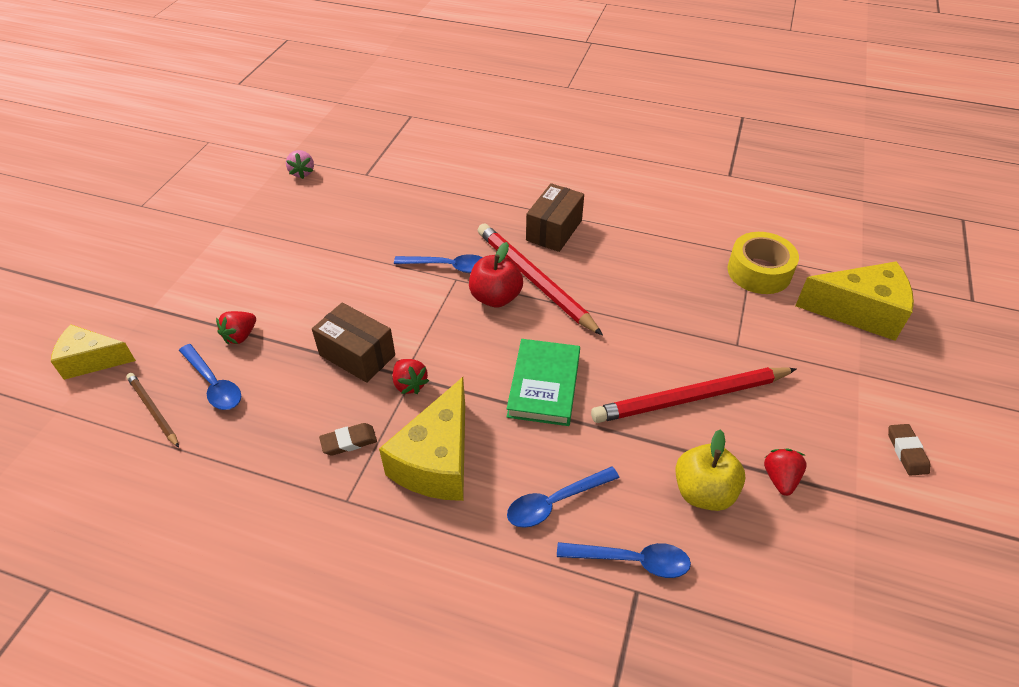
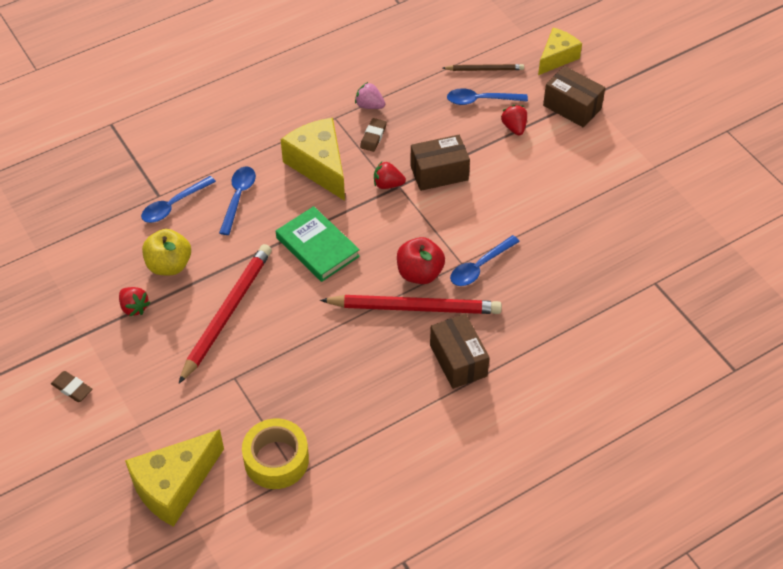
camera: 130 degrees right, 5 degrees up
pink strawberry [286,150,314,179] -> pink strawberry moved to [355,82,385,109]
none -> brown box [543,66,605,127]

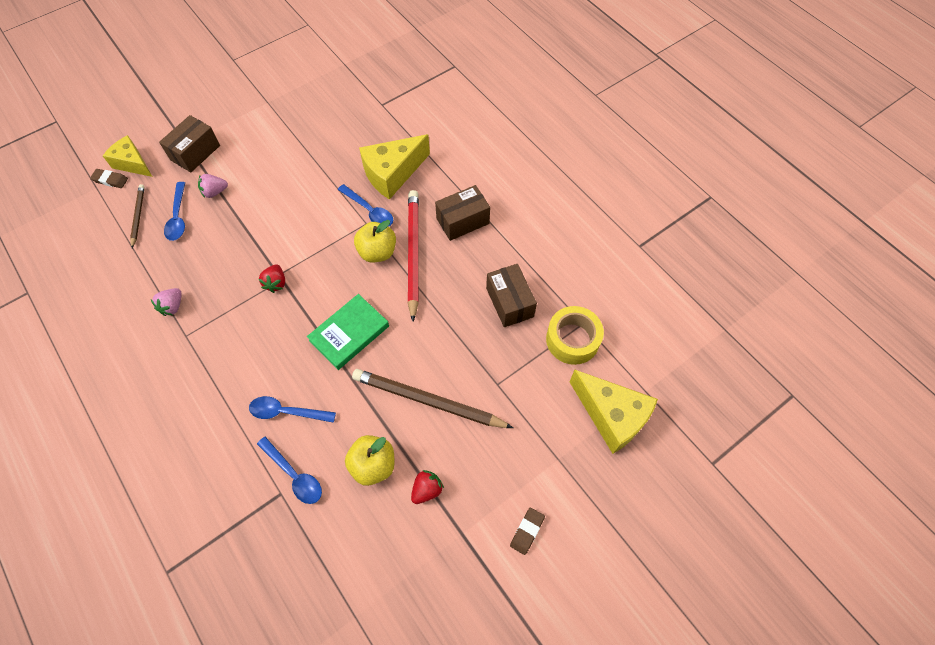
camera: 95 degrees left, 10 degrees up
red pencil [179,244,272,383] -> brown pencil [352,369,513,428]
yellow cheese [281,118,345,201] -> yellow cheese moved to [359,134,430,200]
brown eraser [360,118,387,152] -> brown eraser moved to [90,169,128,188]
red apple [397,237,445,284] -> yellow apple [354,220,396,262]
brown box [410,135,470,191] -> brown box moved to [486,264,537,327]
red strawberry [501,105,527,136] -> pink strawberry [198,174,228,198]

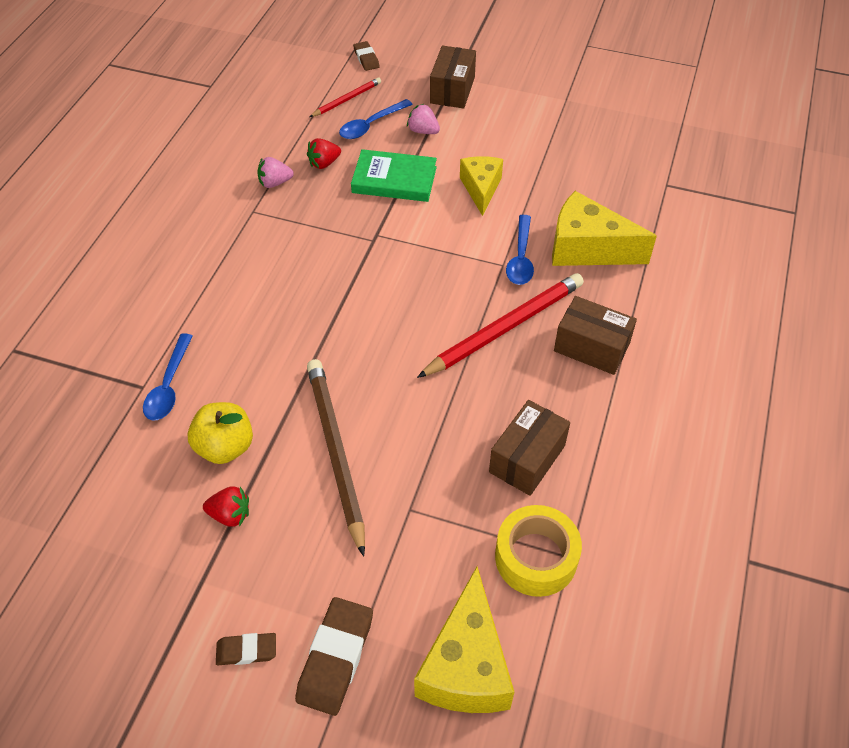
camera: 55 degrees right, 10 degrees down
yellow cheese [103,135,152,177] -> yellow cheese moved to [460,156,503,216]
brown pencil [130,184,145,248] -> red pencil [309,77,381,117]
brown box [159,115,220,172] -> brown box turned 75 degrees counterclockwise [430,46,476,109]
blue spoon [249,396,336,423] -> none
red strawberry [259,264,285,293] -> red strawberry moved to [307,138,341,169]
green book [307,294,389,370] -> green book moved to [351,149,437,202]
yellow apple [354,220,396,262] -> none
none -> brown eraser [295,597,373,716]

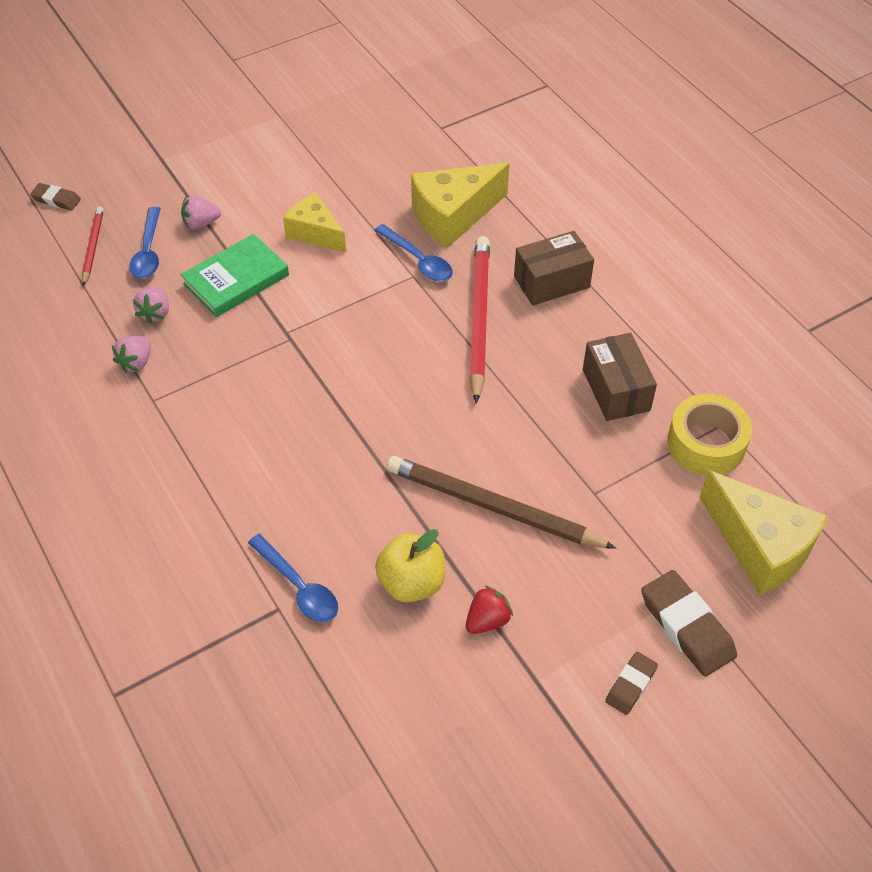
camera: 50 degrees left, 0 degrees up
red strawberry [307,138,341,169] -> pink strawberry [133,287,169,324]
brown box [430,46,476,109] -> none

